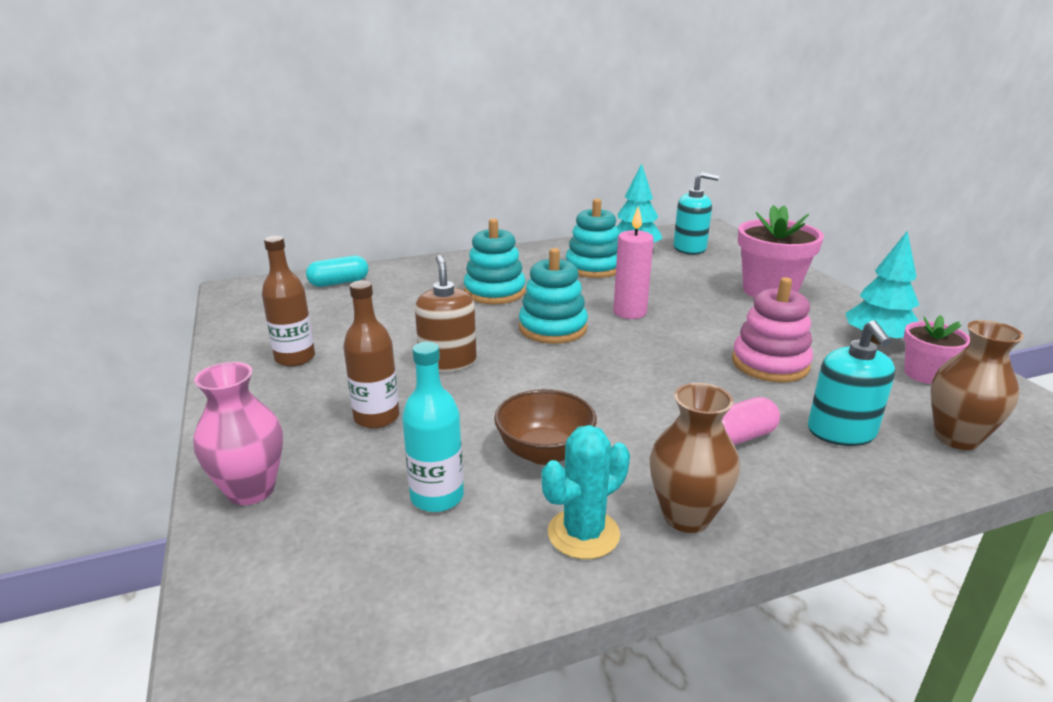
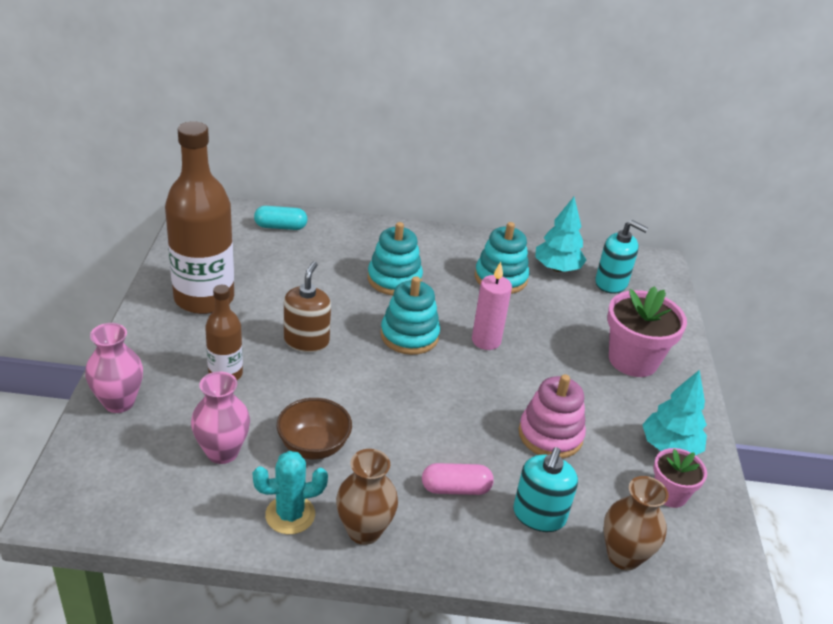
camera: 20 degrees right, 10 degrees up
brown bottle [262,236,315,367] -> brown bottle [165,121,234,314], size x1.93
turquoise bottle [402,342,464,512] -> pink vase [191,371,250,464]

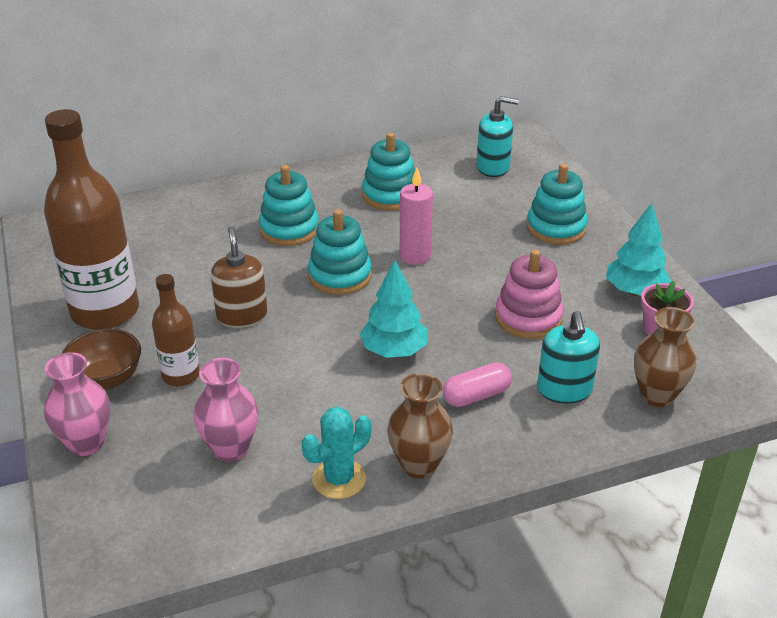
camera: 20 degrees left, 0 degrees up
turquoise capsule [254,206,307,230] -> none
brown bowl [277,398,352,459] -> brown bowl moved to [62,328,141,390]
turquoise tree [535,197,586,272] -> turquoise tree moved to [360,260,428,358]
pink flower pot [607,286,687,377] -> turquoise stacking toy [526,163,588,245]

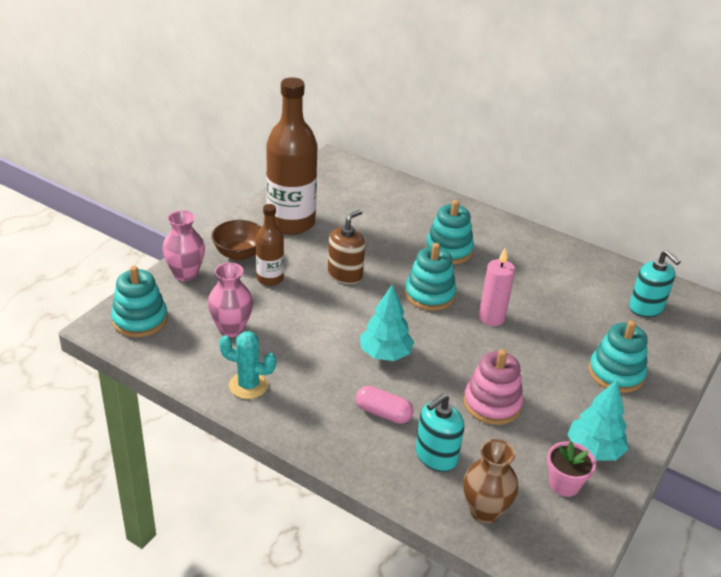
camera: 50 degrees right, 0 degrees up
turquoise stacking toy [362,132,415,211] -> turquoise stacking toy moved to [111,266,168,337]
brown vase [387,373,453,479] -> none

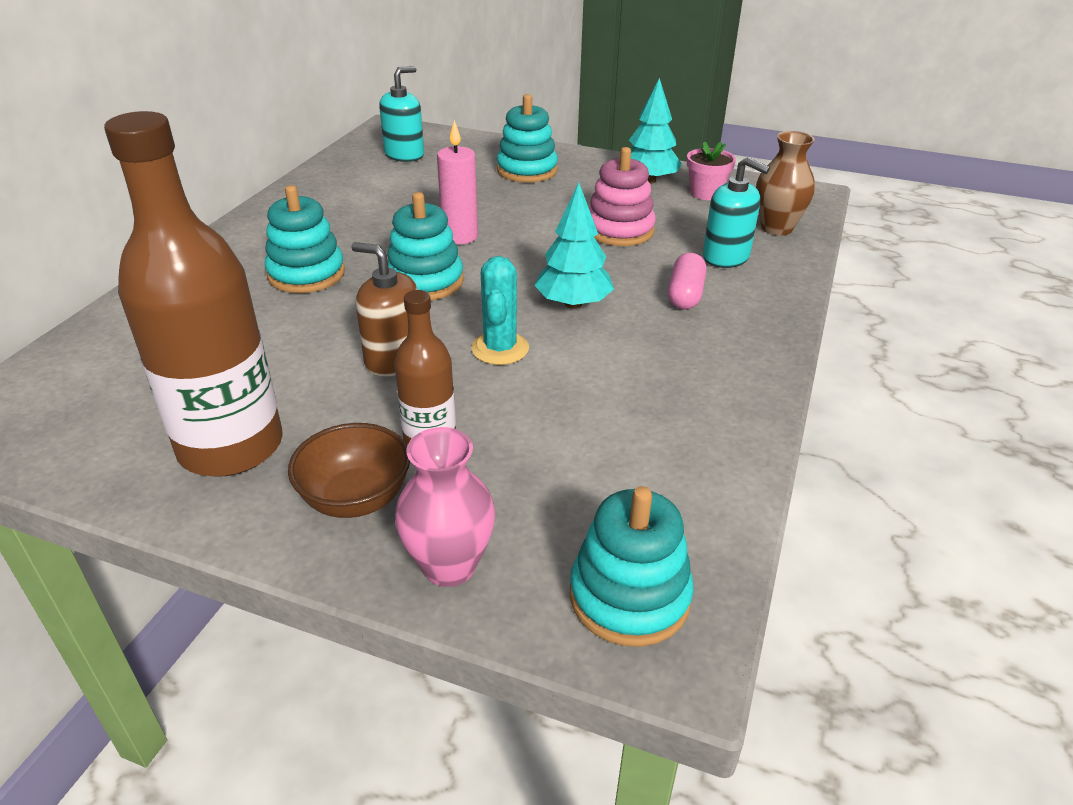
camera: 100 degrees left, 0 degrees up
pink vase [208,262,253,337] -> none
turquoise cactus [219,331,276,399] -> turquoise cactus moved to [471,256,529,365]

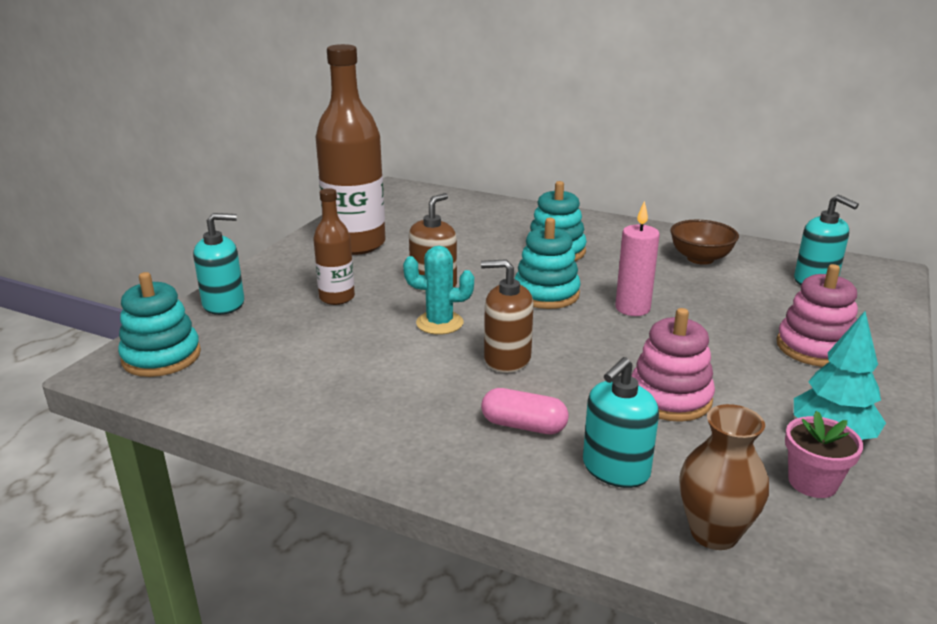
camera: 95 degrees right, 10 degrees down
brown bowl [288,423,410,518] -> brown bowl moved to [670,220,739,265]
pink vase [395,427,495,587] -> turquoise soap dispenser [193,213,244,315]
turquoise stacking toy [497,94,558,182] -> pink stacking toy [777,264,858,367]
turquoise tree [534,183,614,309] -> brown soap dispenser [481,259,534,373]

